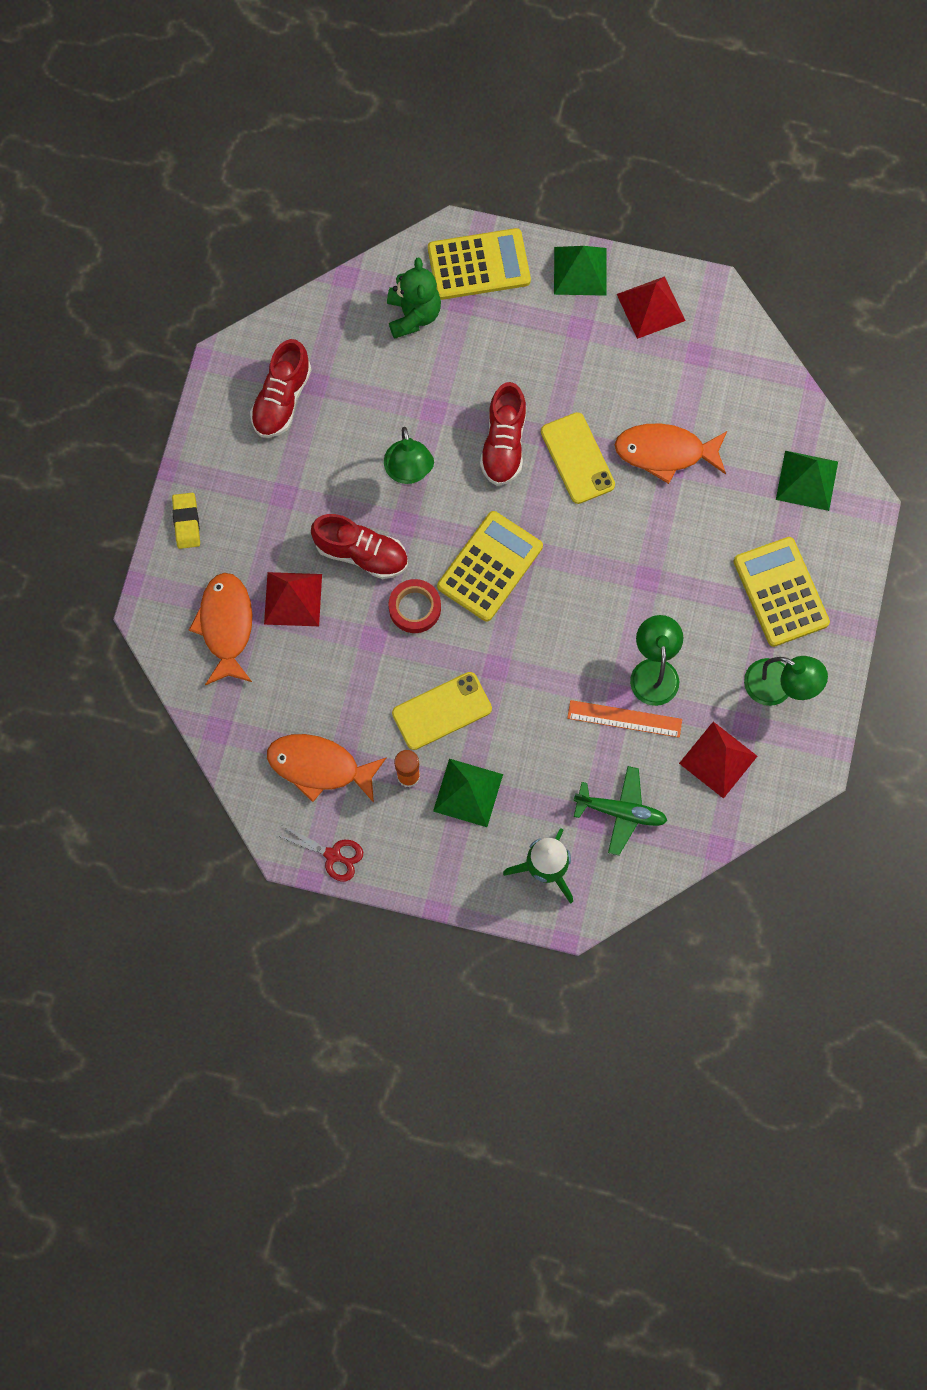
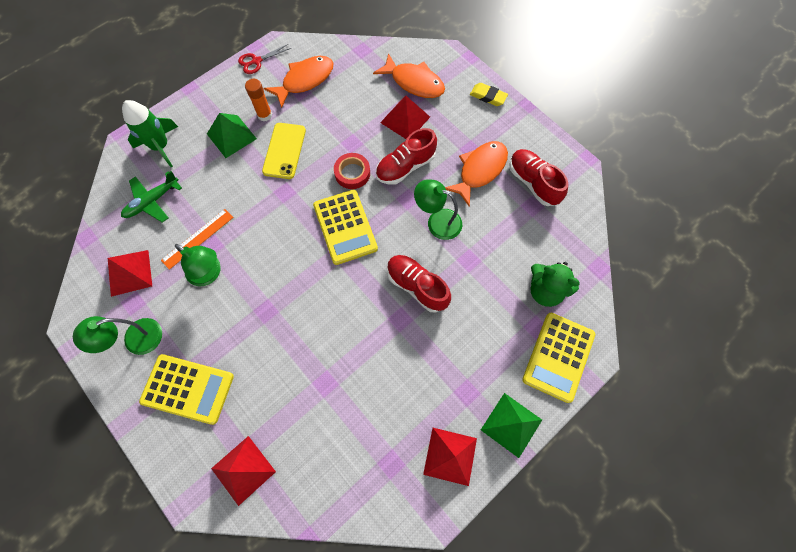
camera: 125 degrees right, 5 degrees down
yellow phone [541,412,615,504] -> none
orange fish [614,423,727,484] -> orange fish moved to [445,141,508,207]
green pyramid [776,451,838,511] -> red pyramid [211,436,276,506]

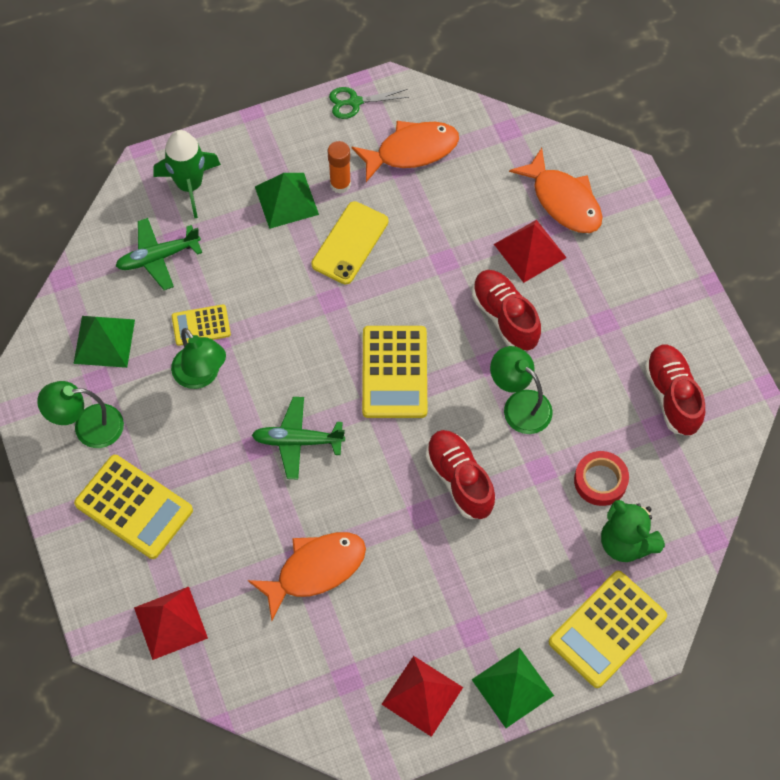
camera: 20 degrees right, 5 degrees down
red pyramid [108,250,152,297] -> green pyramid [74,316,135,368]
orange ruler [161,209,234,270] -> yellow calculator [172,304,231,346]
red scissors [238,44,291,74] -> green scissors [329,87,409,119]
red tape [334,153,370,189] -> red tape moved to [574,451,629,506]
red shoe [376,128,437,185] -> red shoe turned 75 degrees clockwise [472,270,541,351]
orange fish [445,141,508,207] -> orange fish moved to [248,532,366,620]
yellow eraser [470,83,508,106] -> none
none -> green plane [252,397,345,479]

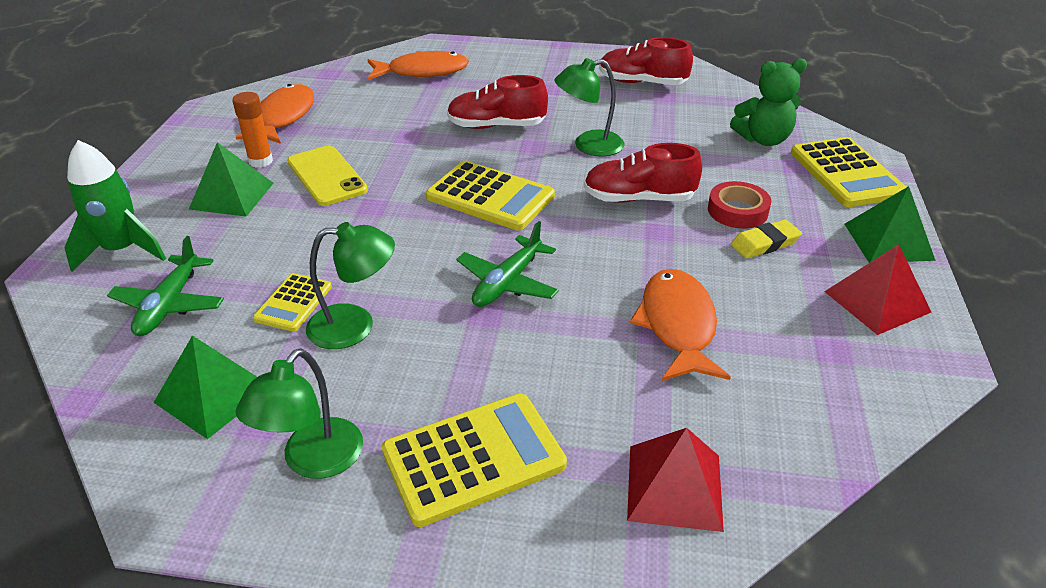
camera: 60 degrees left, 25 degrees down
green scissors [329,87,409,119] -> none
red pyramid [494,220,567,283] -> none
red tape [574,451,629,506] -> red tape moved to [708,181,771,229]
none -> yellow eraser [731,220,802,259]

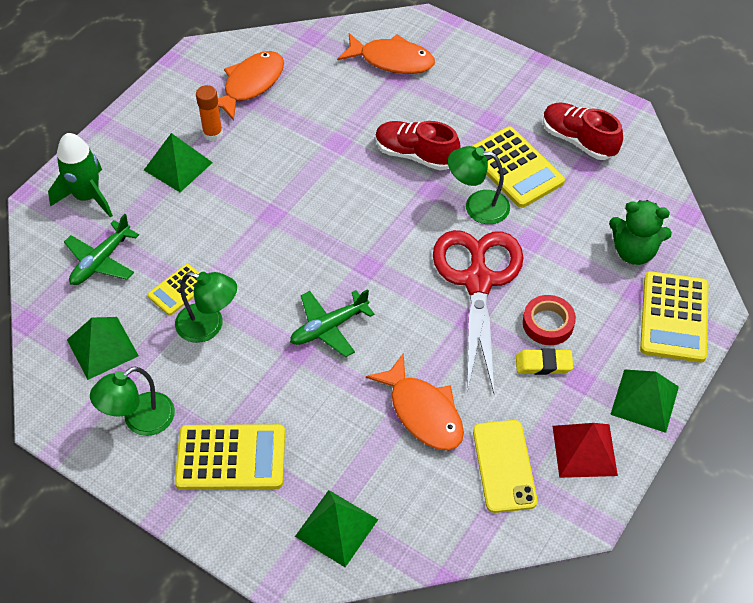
camera: 25 degrees right, 15 degrees up
yellow phone [287,146,368,206] -> yellow phone moved to [473,420,537,513]
yellow calculator [426,161,555,231] -> yellow calculator moved to [472,127,565,208]
red shoe [584,143,702,203] -> red scissors [433,230,524,393]
red pyramid [627,428,724,532] -> green pyramid [295,490,378,567]
orange fish [630,269,731,381] -> orange fish turned 120 degrees clockwise [366,353,464,451]

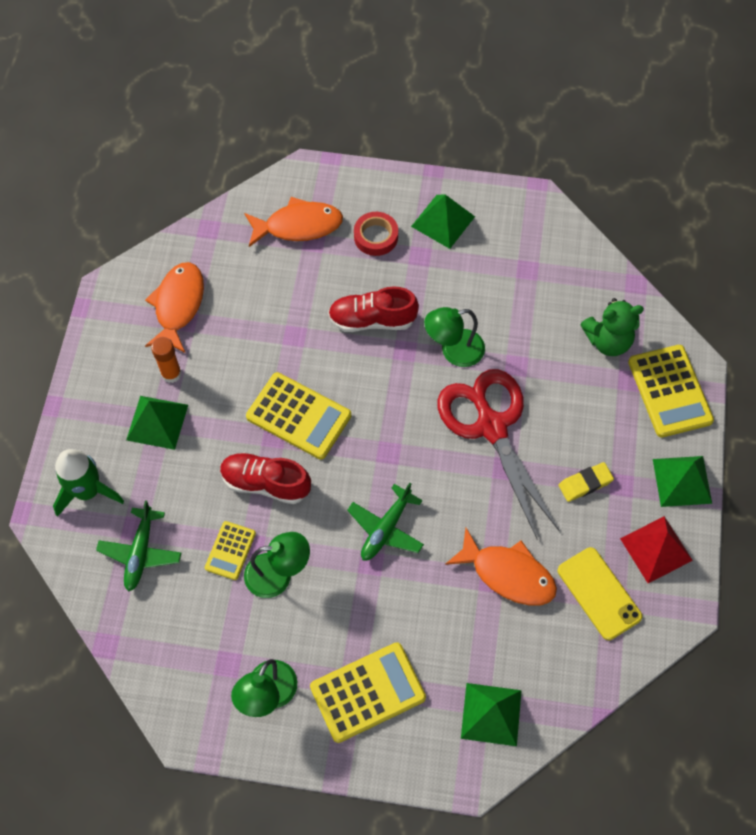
camera: 25 degrees left, 10 degrees up
green pyramid [67,317,139,380] -> green pyramid moved to [411,195,475,249]
yellow calculator [472,127,565,208] -> yellow calculator moved to [246,372,351,460]
red tape [523,295,576,345] -> red tape moved to [354,212,398,256]
red shoe [543,102,623,160] -> red shoe moved to [220,453,311,504]

